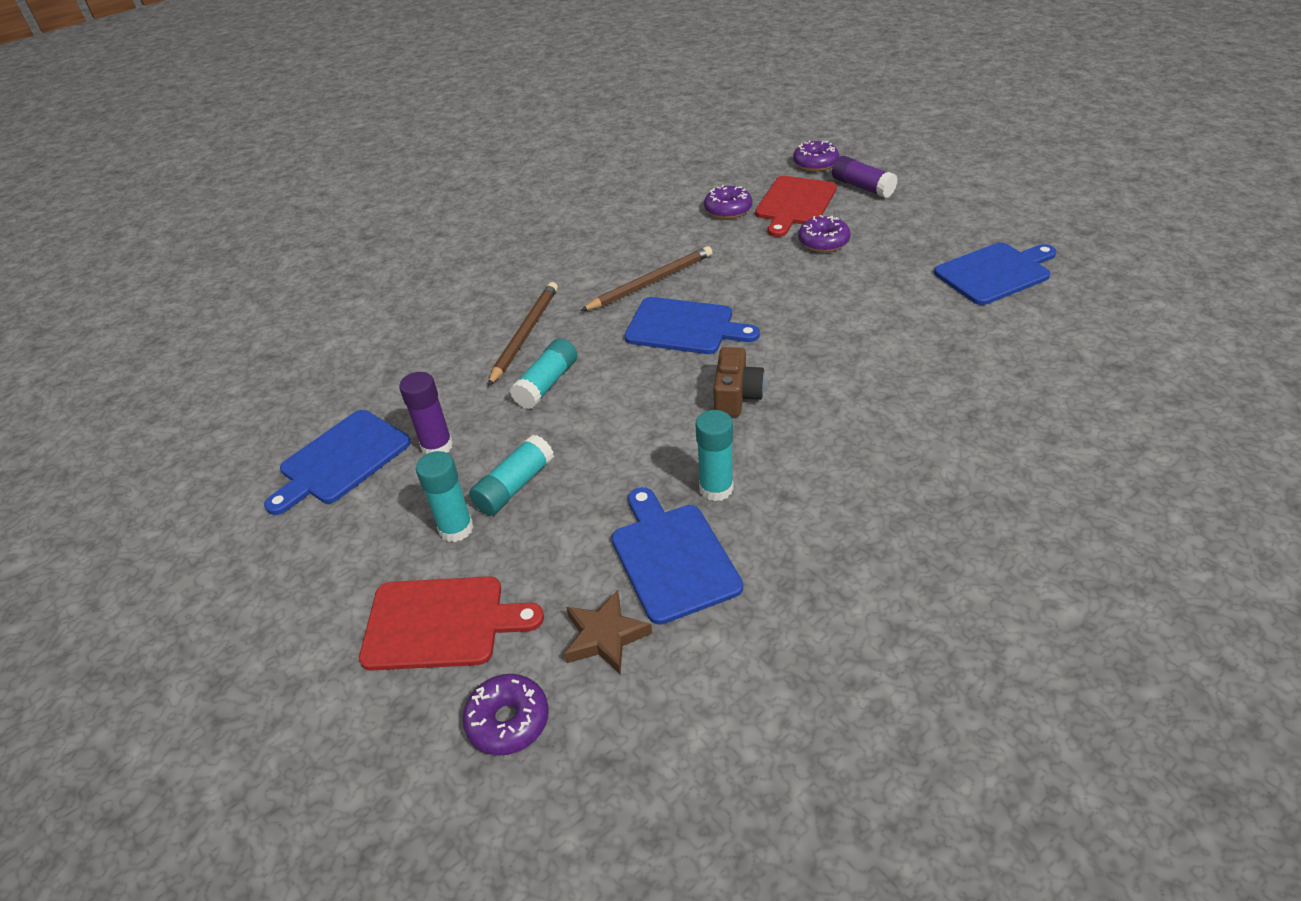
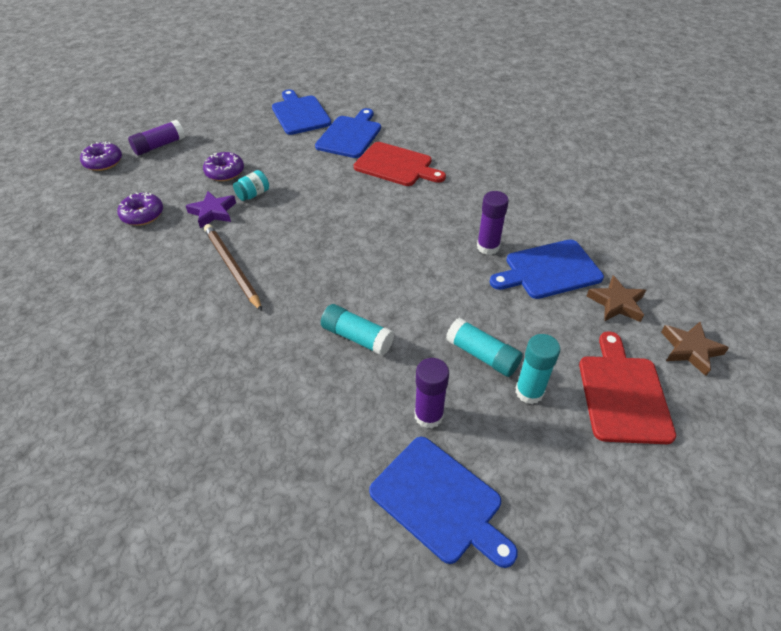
camera: 90 degrees left, 5 degrees up
purple donut [462,674,549,755] -> brown star [661,322,729,376]
brown pencil [488,282,558,386] -> none
blue cutting board [624,297,760,354] -> blue cutting board moved to [315,108,381,158]
turquoise glue stick [695,410,733,501] -> purple glue stick [477,191,509,255]
brown camera [713,347,765,417] -> none
red cutting board [755,176,837,237] -> red cutting board moved to [354,142,446,186]
none -> purple star [186,191,236,228]
none -> turquoise jar [233,170,269,201]

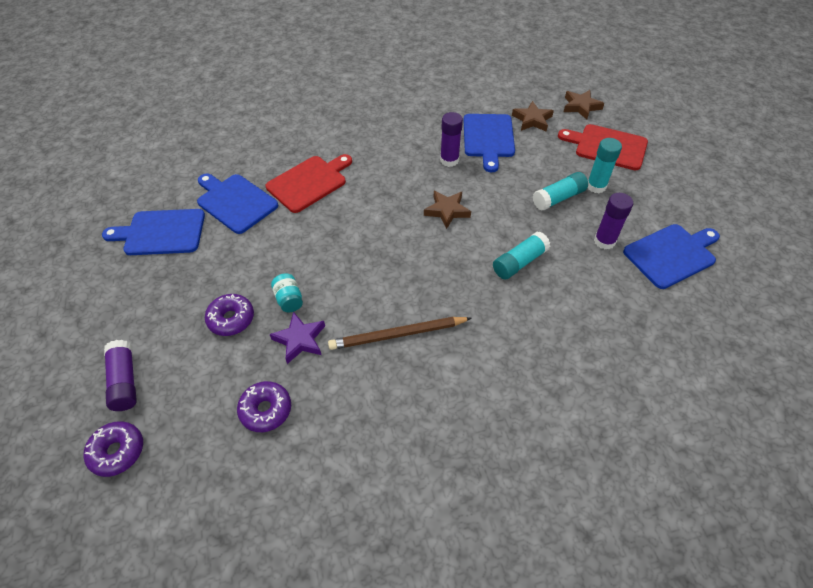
camera: 70 degrees left, 5 degrees up
none -> brown star [424,191,471,229]

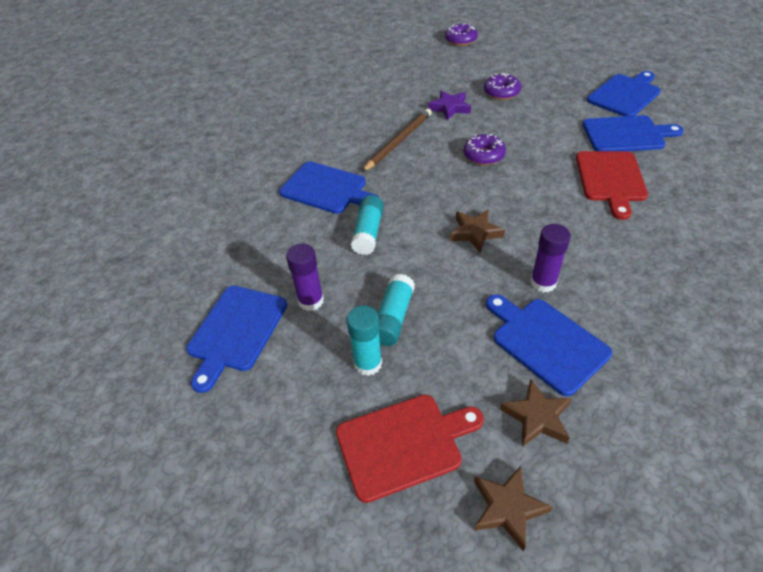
camera: 140 degrees right, 5 degrees down
purple glue stick [104,340,137,411] -> none
purple donut [237,381,291,432] -> purple donut moved to [464,134,506,165]
turquoise jar [271,274,303,312] -> none
none -> blue cutting board [279,162,378,214]

